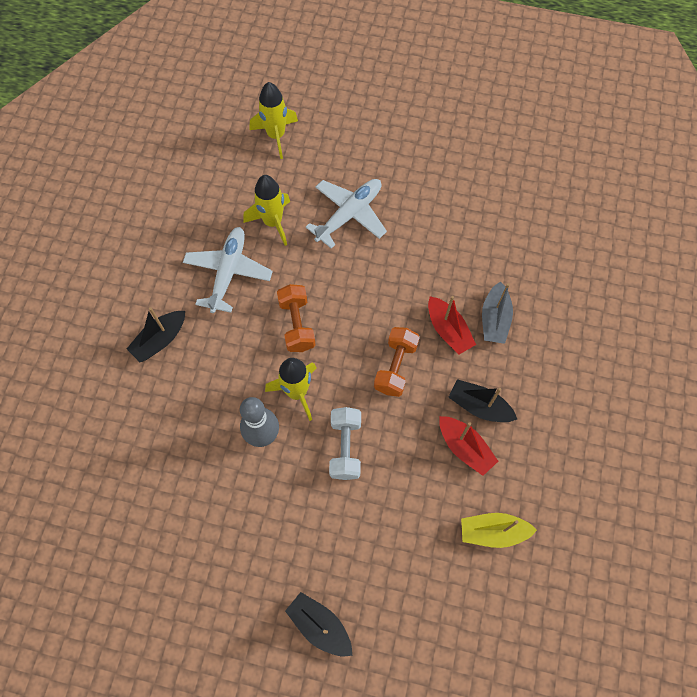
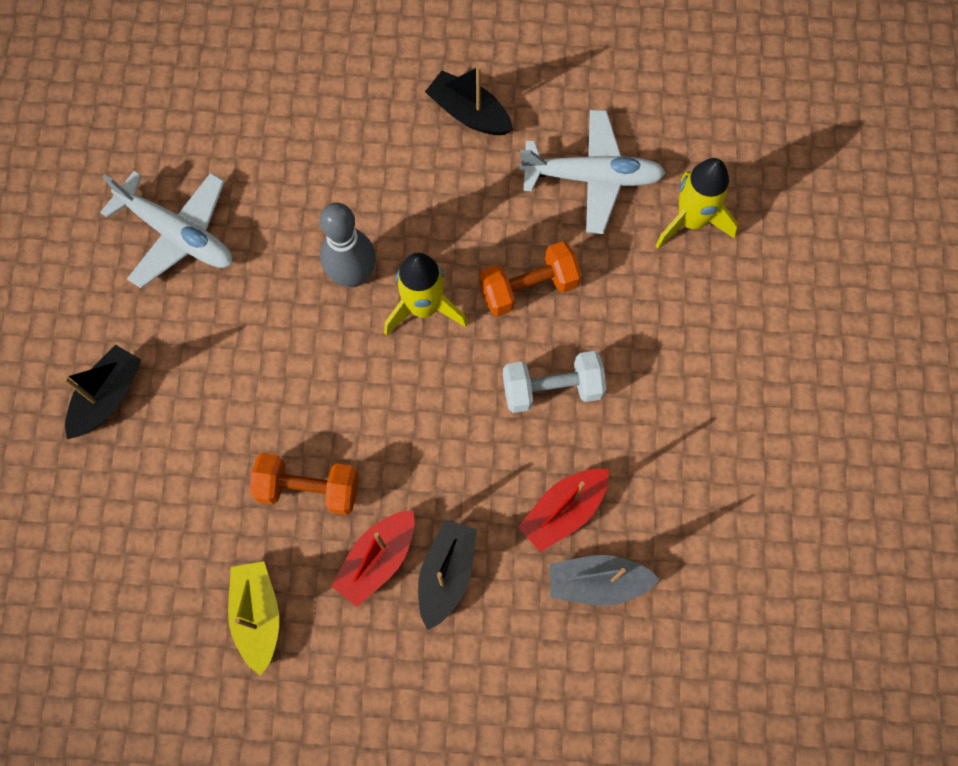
camera: 80 degrees right, 5 degrees up
yellow rocket [250,82,298,159] -> none
white plane [306,179,387,249] -> white plane moved to [100,171,233,288]
white dumbbell [329,407,361,480] -> white dumbbell moved to [503,351,606,413]
orange dumbbell [374,327,420,397] -> orange dumbbell moved to [250,453,359,515]

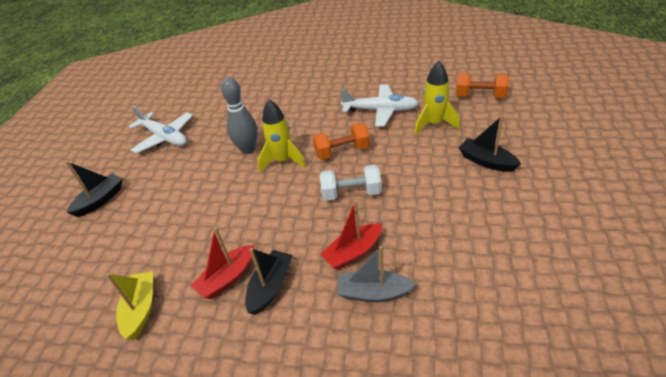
camera: 10 degrees right, 30 degrees down
orange dumbbell [250,453,359,515] -> orange dumbbell moved to [456,73,509,98]
black boat [425,66,513,135] -> black boat moved to [459,115,521,172]

